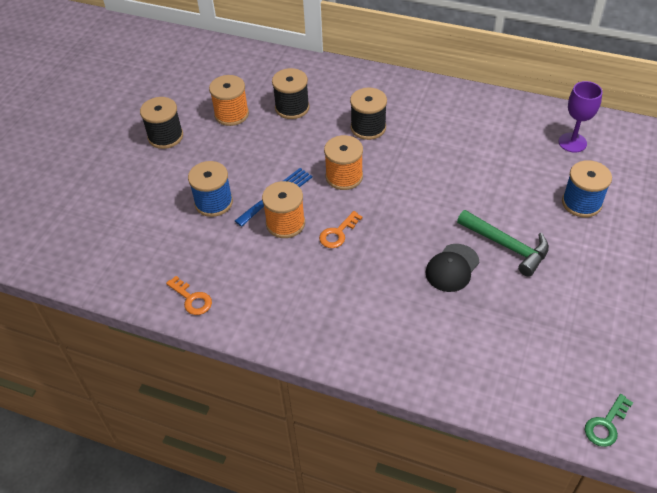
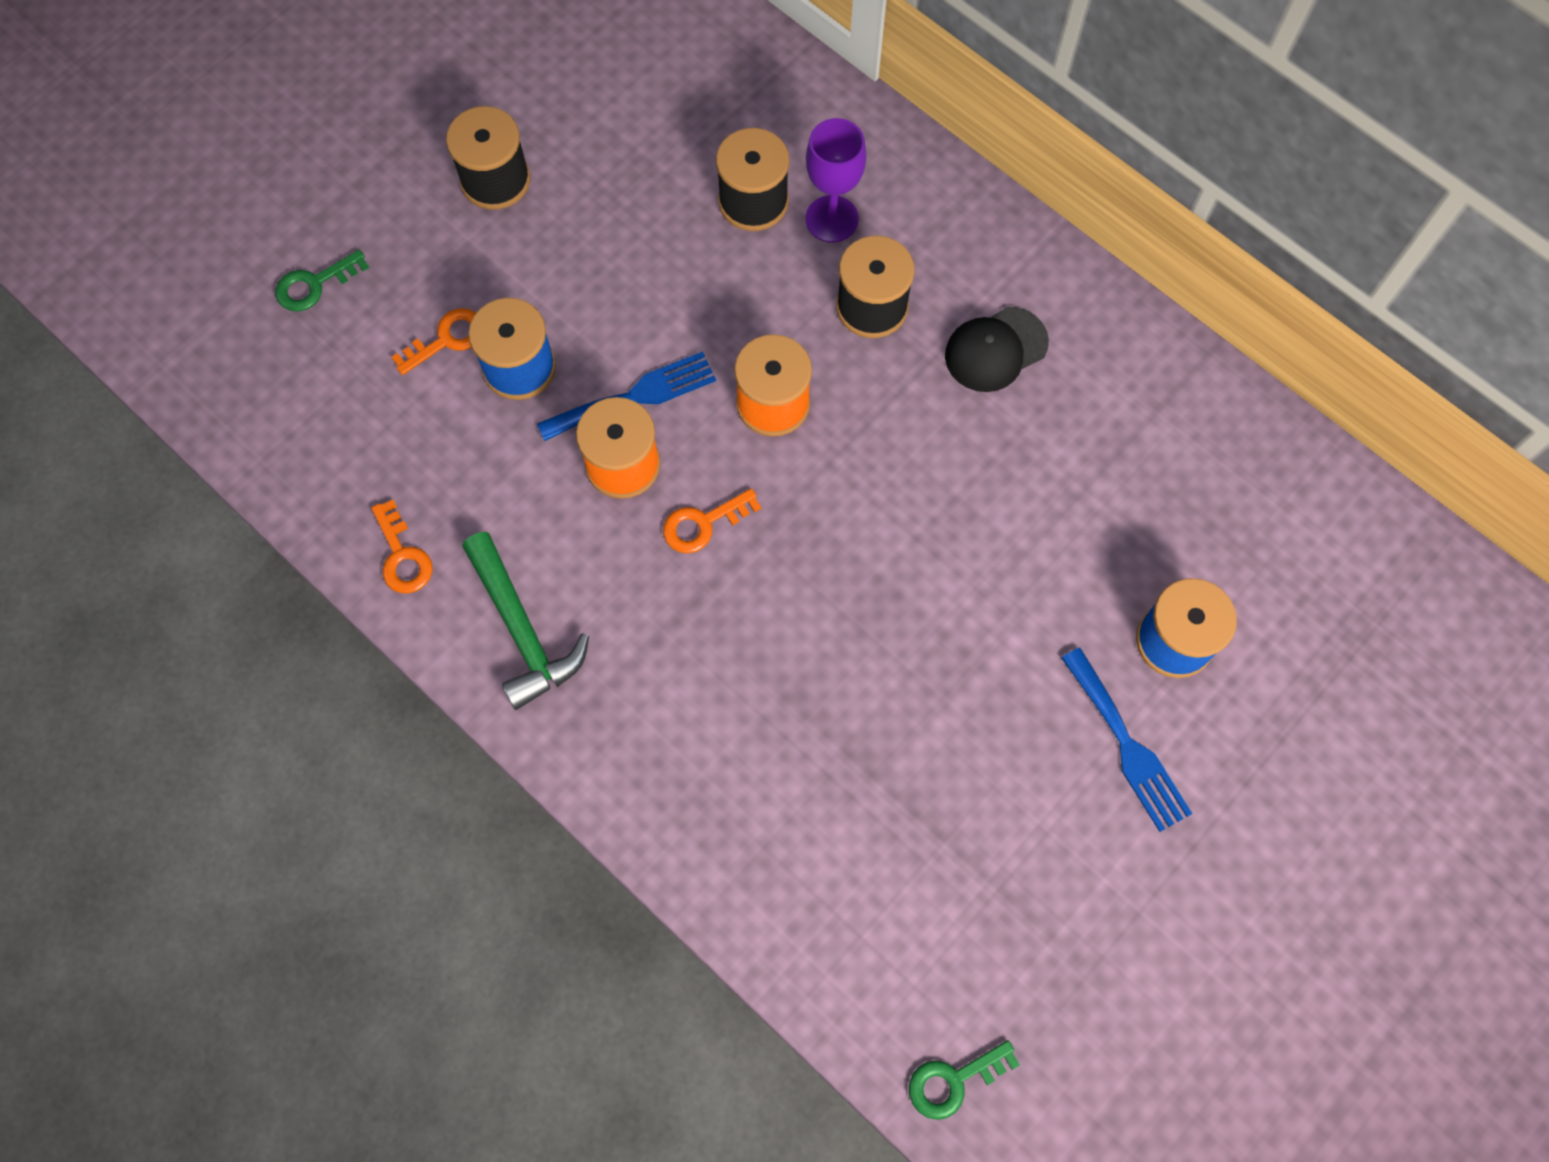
camera: 20 degrees right, 20 degrees up
orange spool [209,75,249,126] -> none
black cap [426,244,479,292] -> black cap moved to [945,307,1049,392]
green hammer [457,210,549,277] -> green hammer moved to [462,532,589,710]
purple goblet [559,81,603,153] -> purple goblet moved to [805,118,866,242]
none -> green key [276,250,369,311]
none -> orange key [391,309,476,375]
none -> blue fork [1061,648,1192,832]

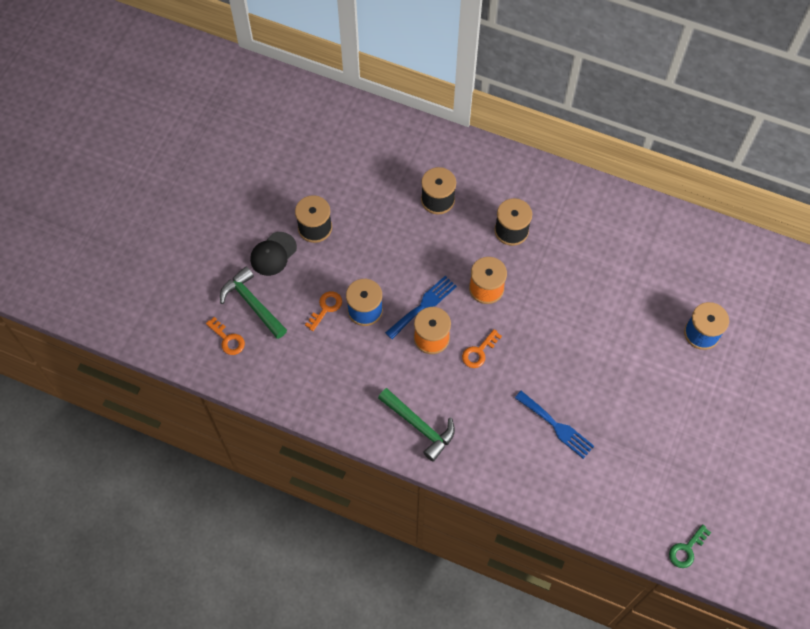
camera: 20 degrees left, 5 degrees down
green key [276,250,369,311] -> green hammer [220,267,287,339]
orange key [372,500,433,593] -> orange key moved to [206,317,245,355]
purple goblet [805,118,866,242] -> none
black cap [945,307,1049,392] -> black cap moved to [250,232,297,276]
blue fork [1061,648,1192,832] -> blue fork moved to [515,391,594,459]

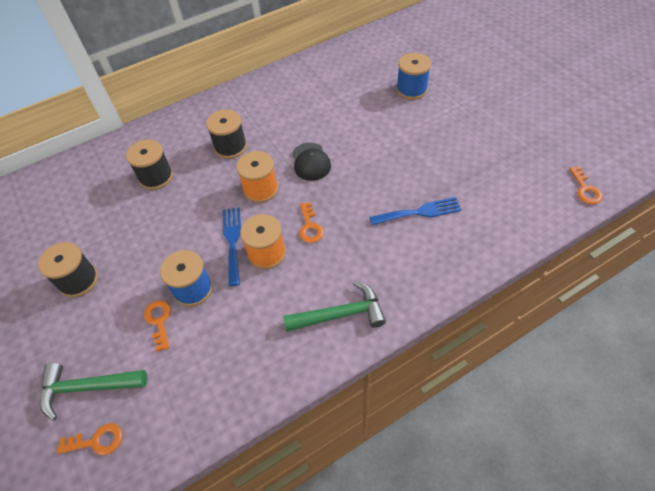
camera: 50 degrees left, 10 degrees down
black cap [250,232,297,276] -> black cap moved to [292,142,331,181]
green key [669,524,711,568] -> orange key [569,166,603,204]

